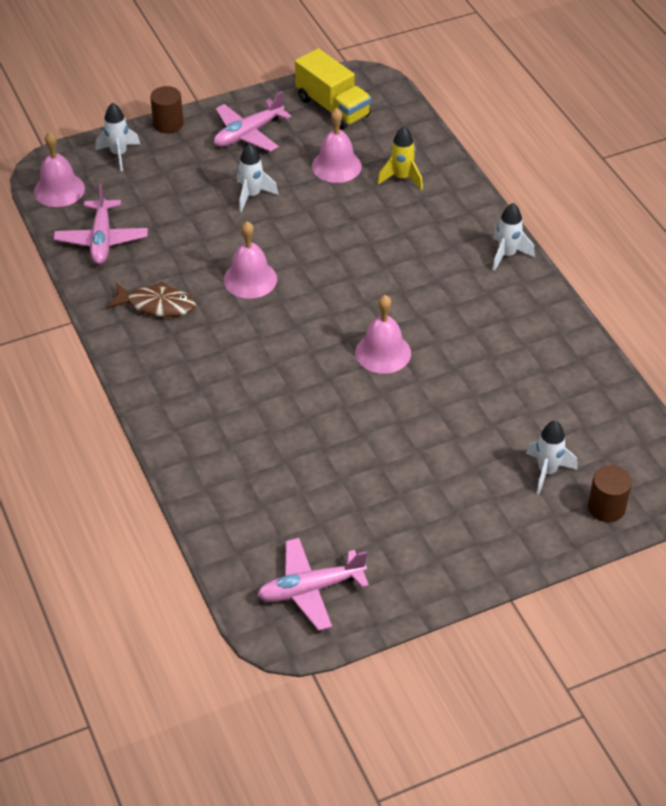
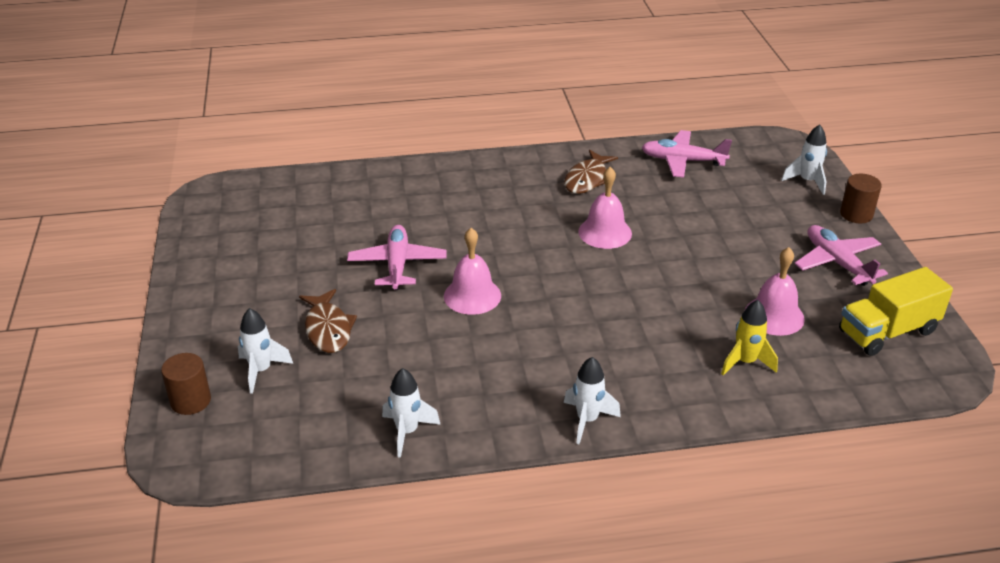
camera: 105 degrees right, 10 degrees down
pink bell [34,132,85,207] -> none
white rocket [237,143,278,212] -> white rocket moved to [382,368,441,458]
pink plane [257,538,369,631] -> pink plane moved to [347,225,446,290]
none -> brown fish [299,289,357,353]

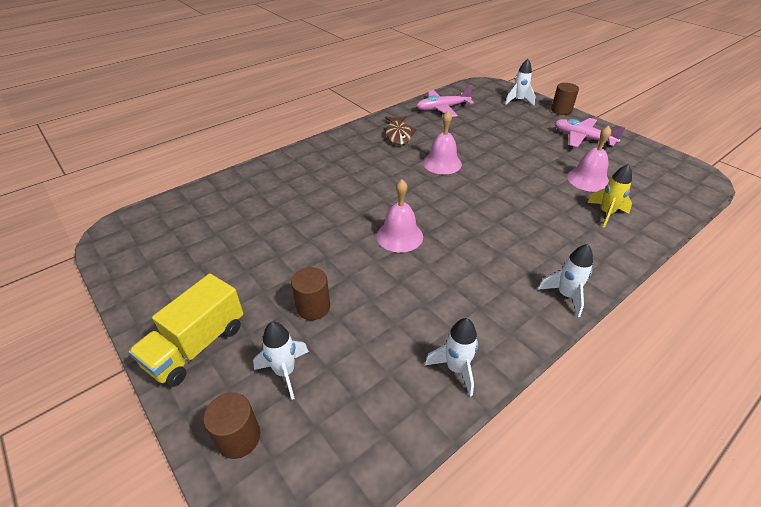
camera: 30 degrees left, 5 degrees up
brown fish [299,289,357,353] -> brown cylinder [291,267,330,320]
pink plane [347,225,446,290] -> none
yellow truck [839,267,953,356] -> yellow truck moved to [128,274,244,387]

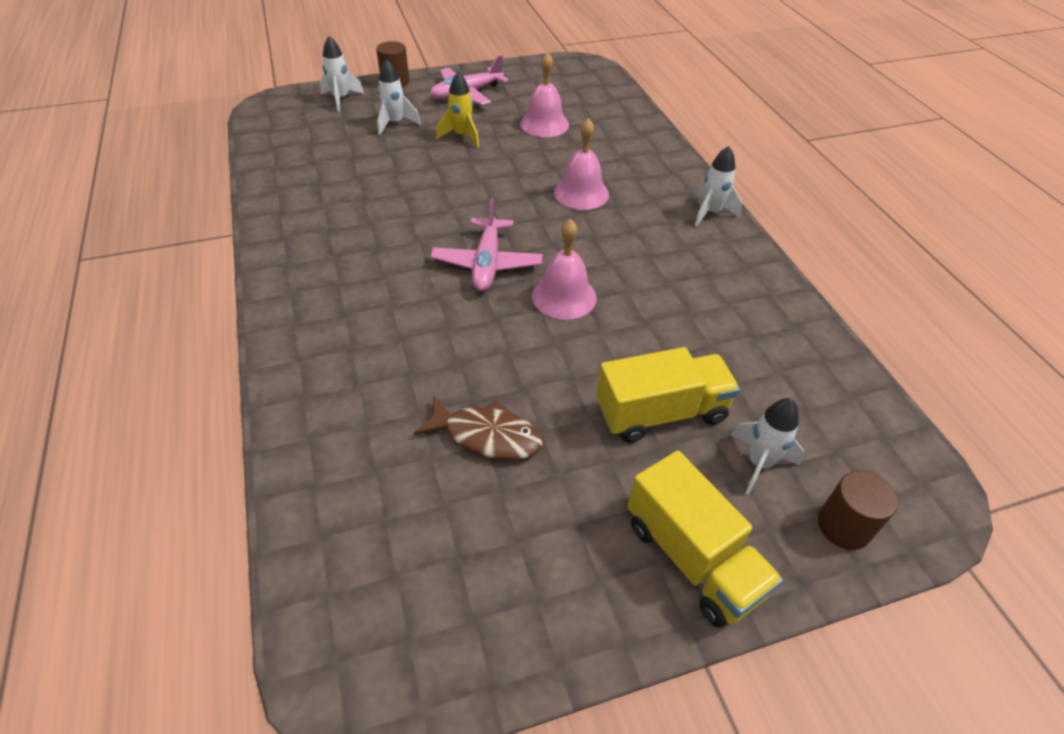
camera: 70 degrees left, 5 degrees up
brown cylinder [291,267,330,320] -> yellow truck [596,347,740,443]
brown fish [385,116,417,145] -> brown fish moved to [414,396,542,460]
pink plane [417,85,474,117] -> pink plane moved to [430,198,543,292]
pink bell [423,111,462,174] -> pink bell moved to [554,118,609,210]
white rocket [425,318,478,396] -> white rocket moved to [377,59,421,135]
yellow rocket [587,164,632,227] -> yellow rocket moved to [436,72,479,147]

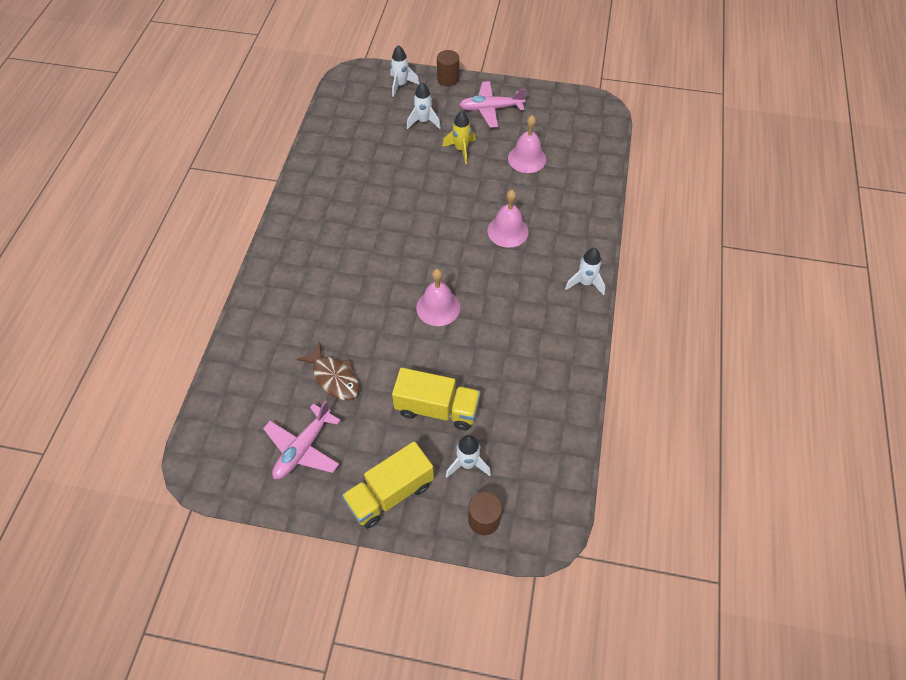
camera: 30 degrees right, 10 degrees up
pink plane [430,198,543,292] -> pink plane moved to [263,400,341,479]
yellow truck [627,450,783,627] -> yellow truck turned 60 degrees clockwise [342,441,434,529]

